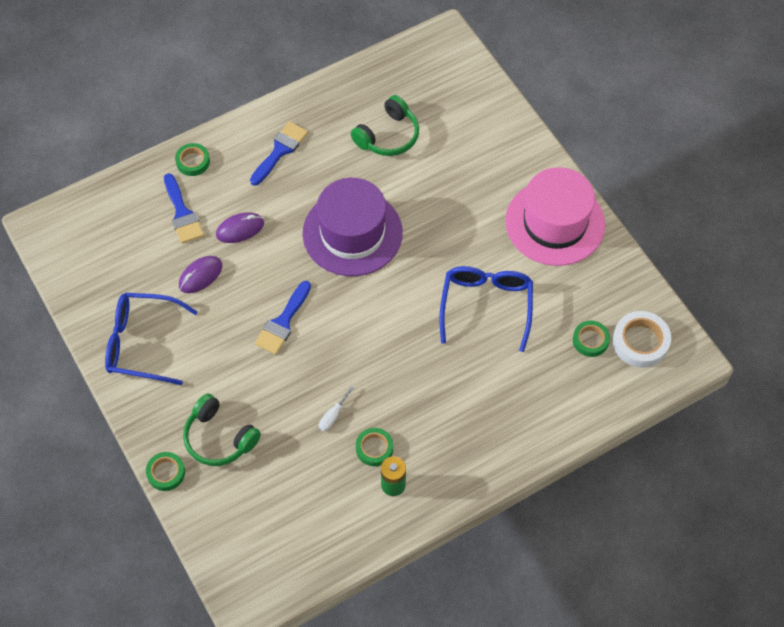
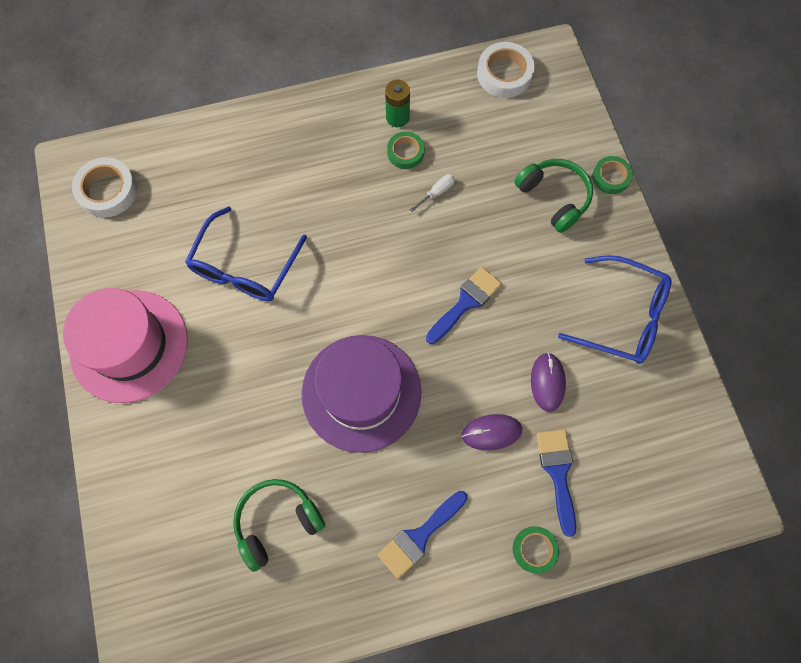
camera: 165 degrees left, 10 degrees up
purple mouse [179,256,222,293] -> purple mouse turned 60 degrees counterclockwise [531,352,566,412]
green tape [573,321,610,357] -> none
none -> white tape [477,42,535,98]

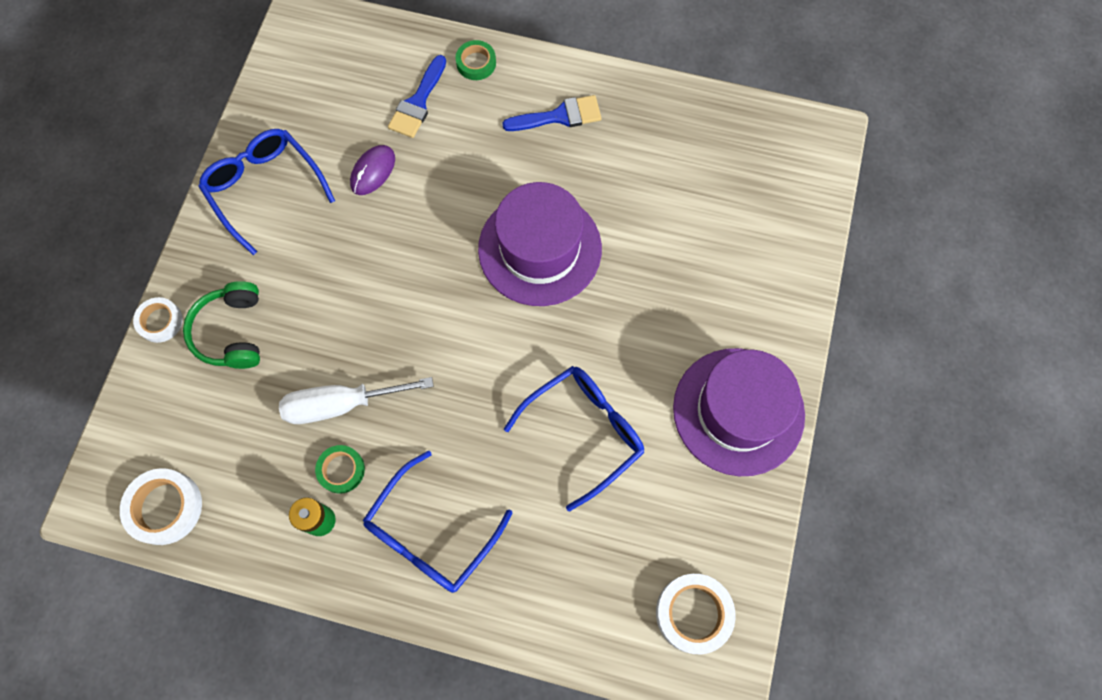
camera: 150 degrees left, 0 degrees up
pink hat [63,288,188,403] -> purple hat [673,348,805,476]
green headphones [233,479,325,572] -> none
white screwdriver [409,174,455,212] -> white screwdriver [279,377,434,424], size x2.21
blue brush [426,267,502,344] -> none
purple mouse [462,414,522,451] -> none
green tape [592,156,633,194] -> white tape [133,297,183,343]
none -> blue glasses [362,451,513,593]

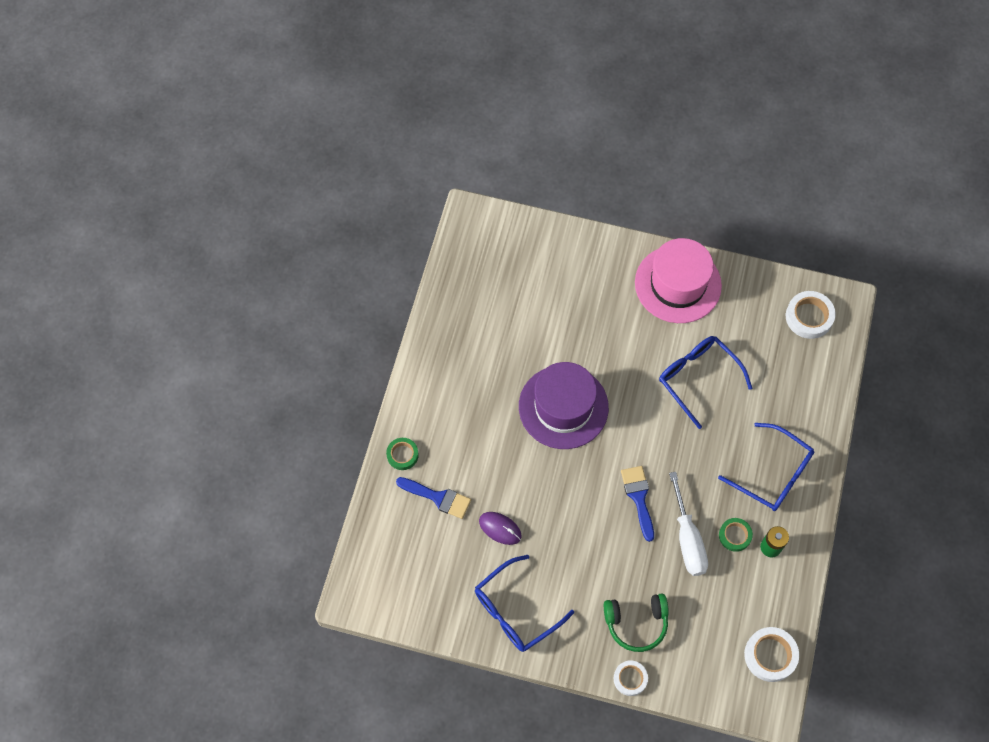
camera: 90 degrees left, 5 degrees down
blue brush [502,95,601,131] -> blue brush moved to [621,466,654,542]
purple hat [673,348,805,476] -> pink hat [635,238,722,323]

